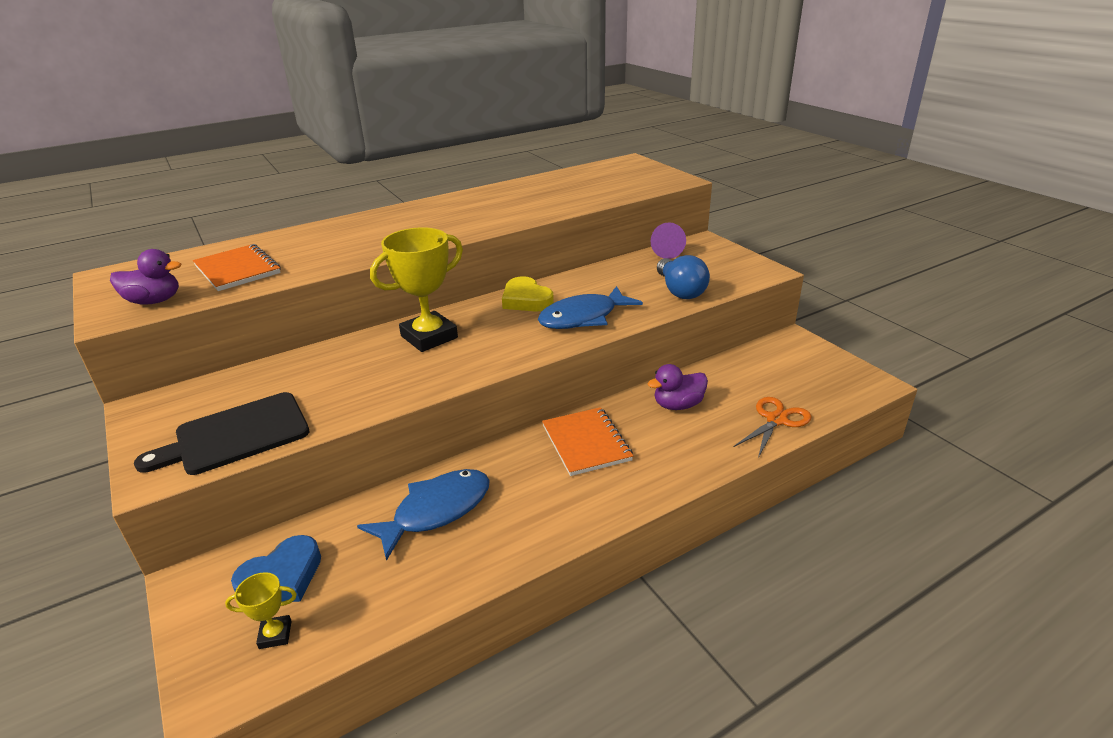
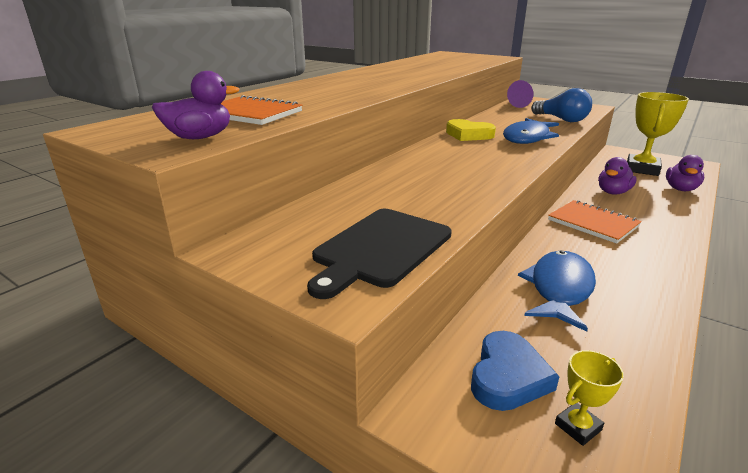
camera: 25 degrees left, 5 degrees down
yellow trophy [370,227,463,352] -> yellow trophy moved to [627,92,689,176]
orange scissors [734,397,812,458] -> purple duck [666,155,704,191]

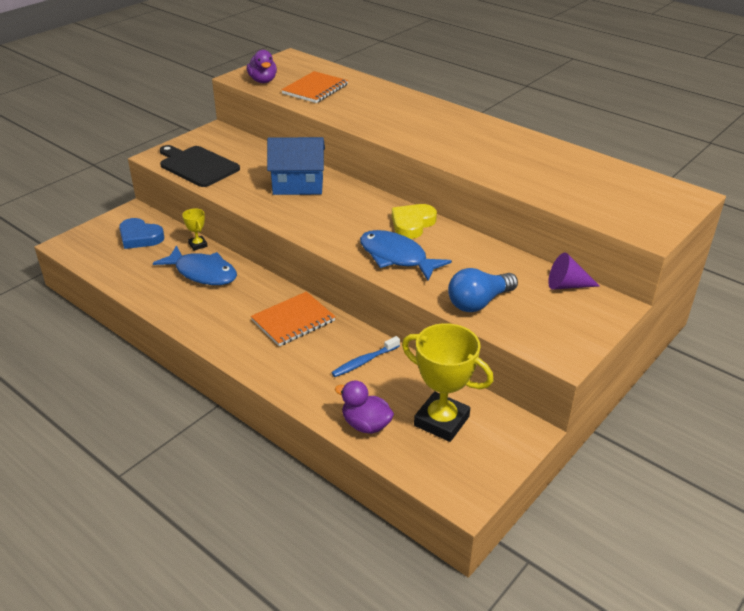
camera: 95 degrees right, 10 degrees up
yellow trophy [555,350,624,446] -> yellow trophy moved to [182,208,208,251]
purple duck [598,157,637,195] -> blue toothbrush [331,336,400,377]
none -> blue house [267,137,325,195]

